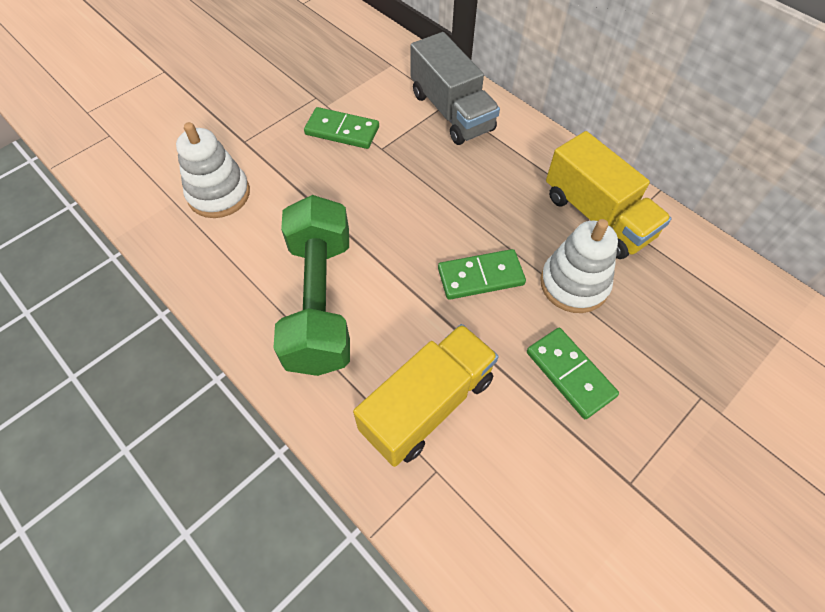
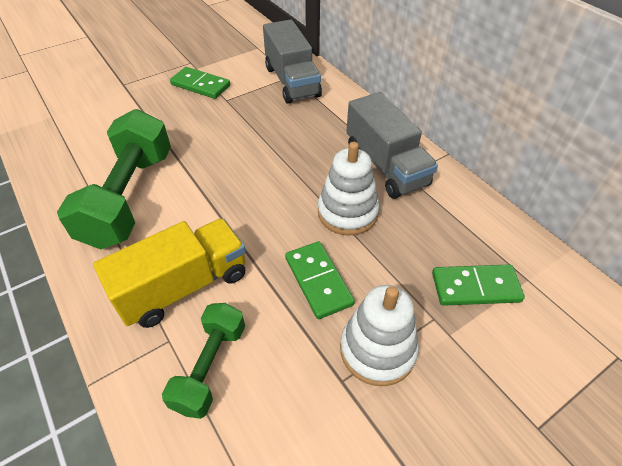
camera: 10 degrees right, 10 degrees down
white stacking toy [176,122,250,218] -> white stacking toy moved to [340,285,419,386]
green domino [438,249,526,300] -> green domino moved to [432,264,525,306]
yellow truck [546,131,672,259] -> grey truck [346,92,438,199]
none -> green dumbbell [162,303,245,419]

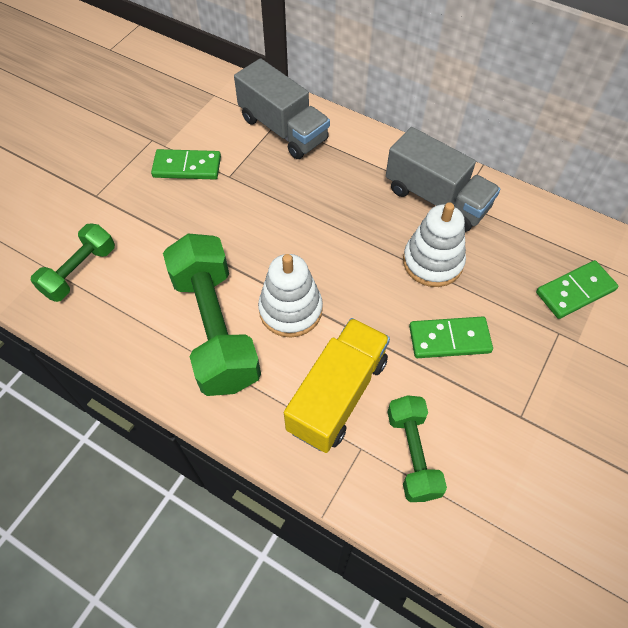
camera: 25 degrees left, 10 degrees up
green domino [285,241,355,319] -> green domino turned 45 degrees counterclockwise [409,317,493,358]
white stacking toy [340,285,419,386] -> white stacking toy moved to [258,254,323,338]
none -> green dumbbell [31,223,115,302]

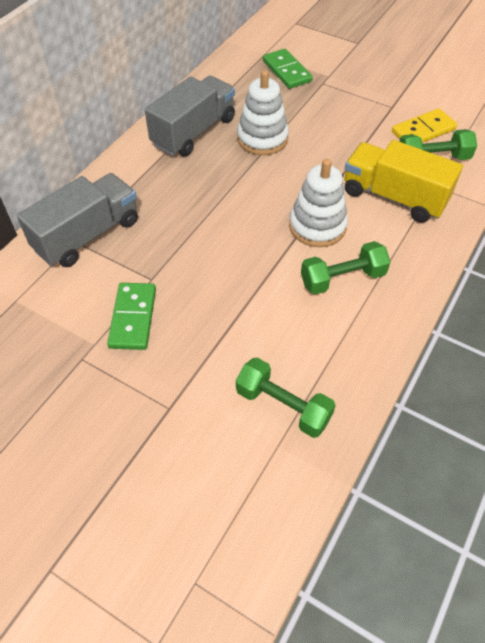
camera: 90 degrees left, 5 degrees down
green dumbbell [163,233,261,396] -> green dumbbell [301,241,390,294], size x0.56
green domino [409,317,493,358] -> none
none -> yellow domino [392,108,457,143]

